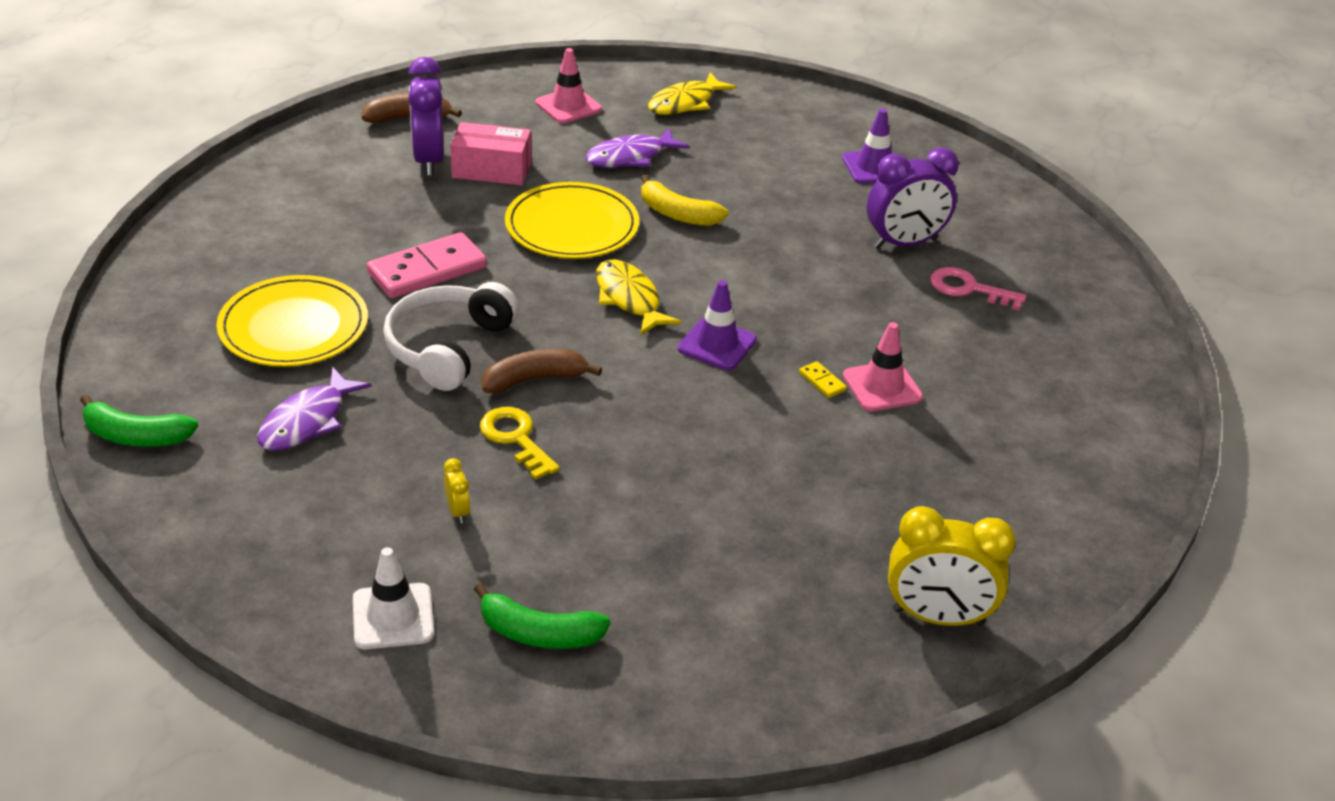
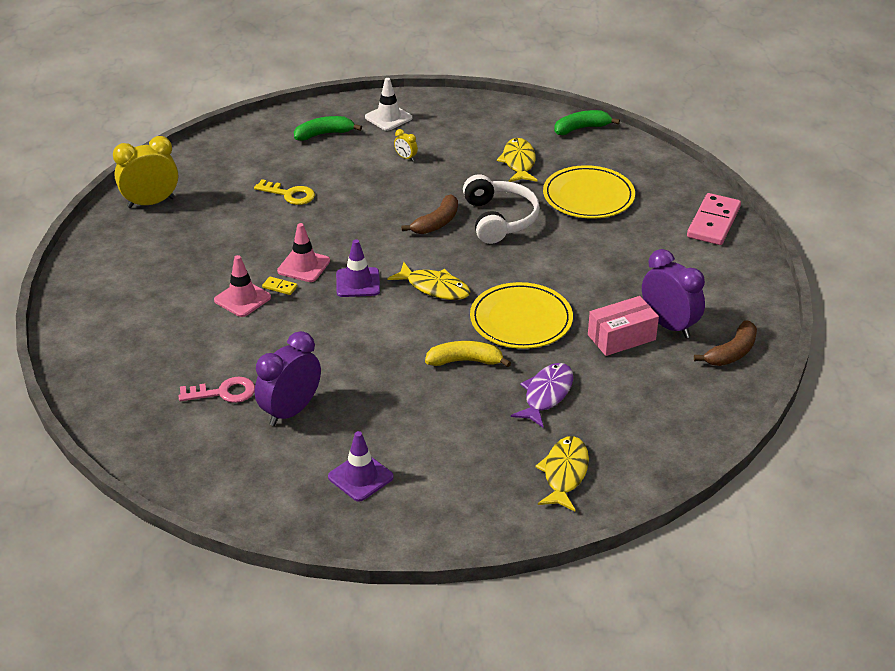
camera: 150 degrees right, 0 degrees up
purple fish [257,367,372,451] -> yellow fish [497,138,538,182]
pink domino [367,232,487,298] -> pink domino moved to [687,193,741,245]
yellow key [480,407,560,480] -> yellow key moved to [254,179,315,205]
pink traffic cone [536,48,602,123] -> pink traffic cone moved to [277,223,330,282]

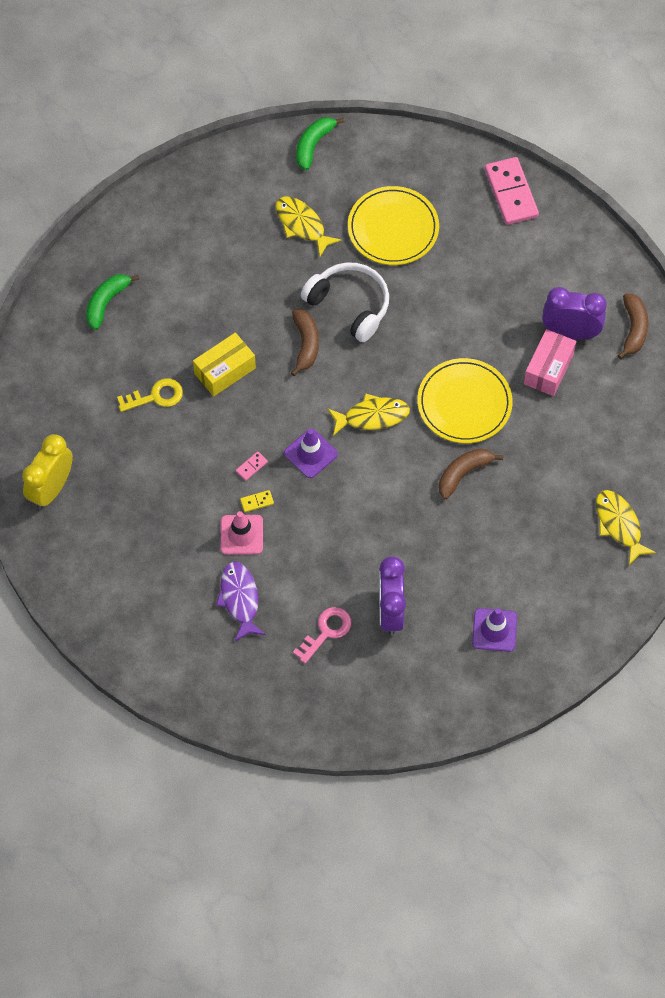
camera: 40 degrees left, 25 degrees up
pink traffic cone [277,223,330,282] -> pink domino [236,451,268,481]
white traffic cone [365,78,412,131] -> none
yellow clock [394,129,418,161] -> none
yellow banana [425,341,511,367] -> brown banana [439,448,503,499]
purple fish [511,363,573,428] -> purple fish moved to [216,562,266,642]
none -> yellow box [193,332,256,396]

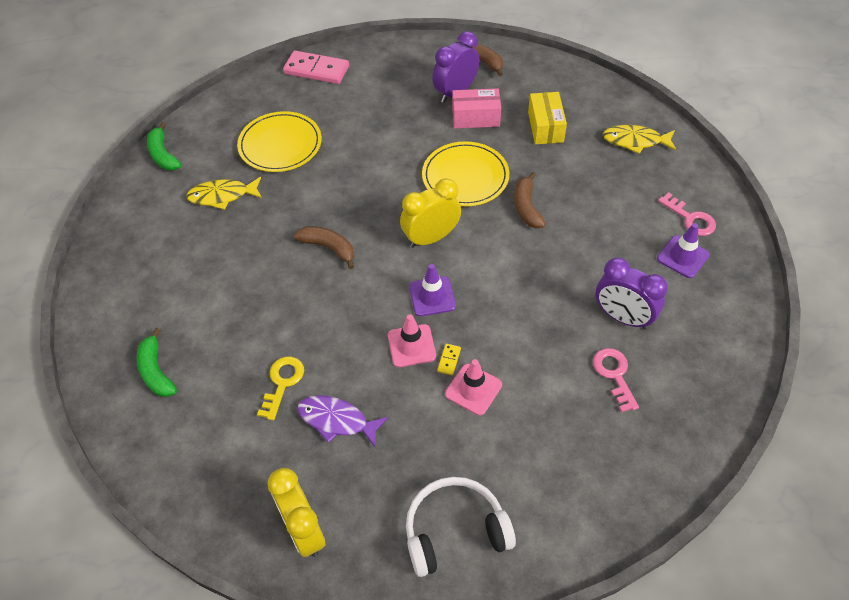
camera: 55 degrees left, 10 degrees down
yellow box [193,332,256,396] -> yellow box moved to [528,92,567,144]
purple fish [216,562,266,642] -> purple fish moved to [297,395,388,447]
pink domino [236,451,268,481] -> pink traffic cone [388,314,436,367]
white headphones [301,262,389,342] -> white headphones moved to [406,477,516,577]
yellow fish [327,393,410,436] -> yellow clock [400,178,461,248]
pink box [524,329,576,396] -> pink box turned 60 degrees counterclockwise [452,88,501,129]
none -> pink key [658,192,716,236]

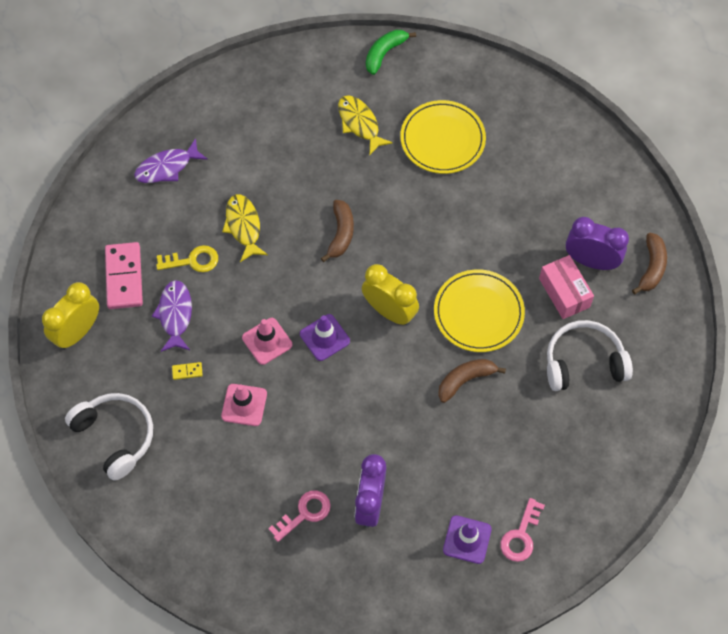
camera: 65 degrees right, 10 degrees up
green banana [137,328,177,397] -> purple fish [134,138,208,183]
pink domino [283,51,349,84] -> pink domino moved to [105,242,143,309]
yellow domino [437,344,461,375] -> yellow domino moved to [172,362,203,380]
yellow box [528,92,567,144] -> white headphones [547,320,633,391]
yellow fish [603,125,676,154] -> yellow fish moved to [222,194,268,262]

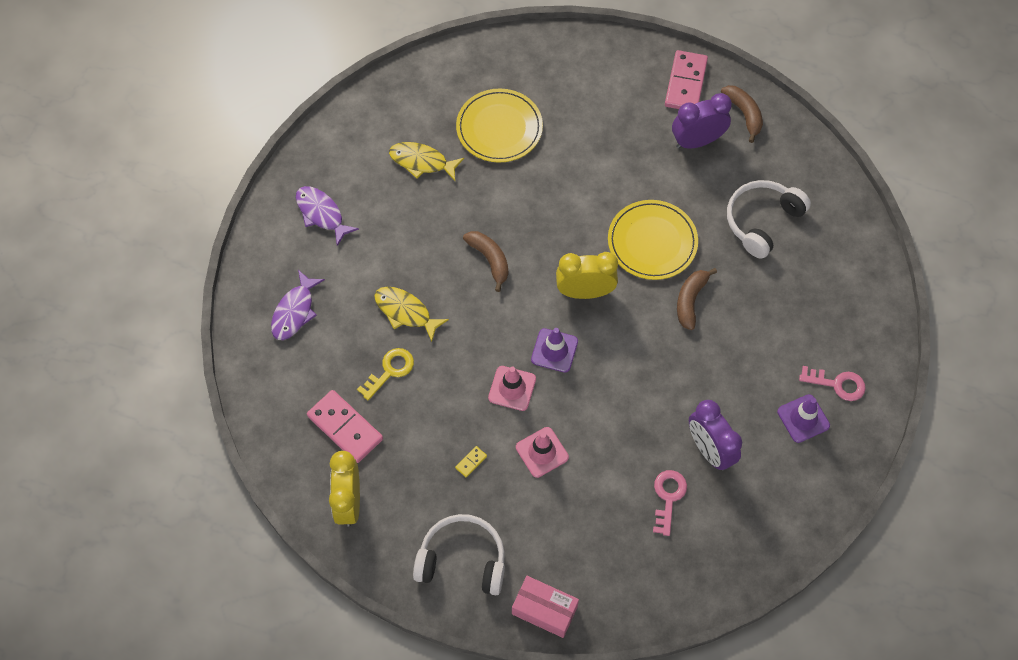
camera: 40 degrees left, 0 degrees up
purple fish [152,280,192,352] -> purple fish moved to [296,186,359,246]
green banana [366,30,416,75] -> none
pink key [500,498,545,562] -> pink key turned 60 degrees counterclockwise [799,366,866,401]
pink box [539,255,594,319] -> pink box moved to [512,576,579,638]
none -> pink domino [665,50,708,109]

